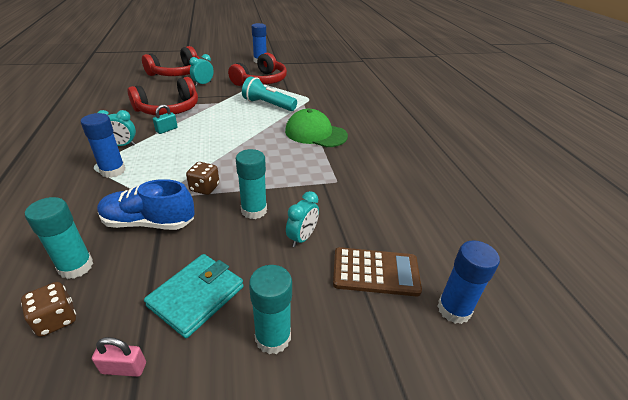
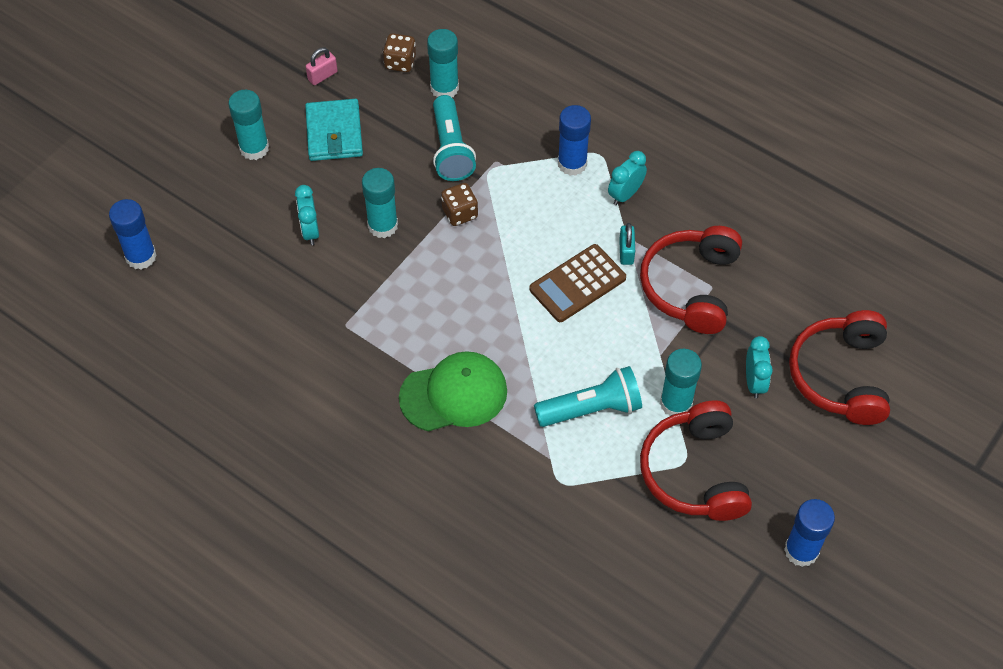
camera: 140 degrees right, 20 degrees up
blue shoe [97,179,195,230] -> turquoise flashlight [433,95,476,181]
brown calculator [333,247,422,296] -> brown calculator moved to [529,244,626,322]
none -> turquoise glue stick [660,349,702,416]

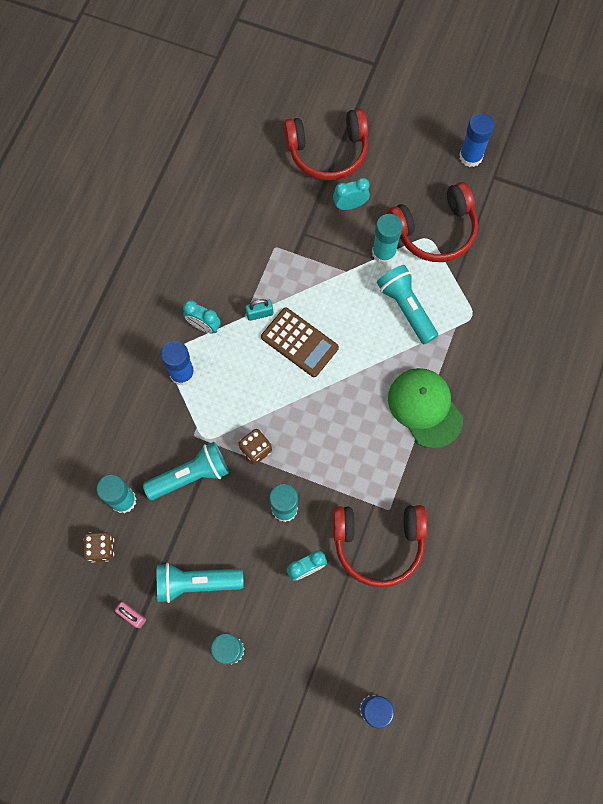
camera: 105 degrees left, 15 degrees up
turquoise wallet [305,99,363,161] -> turquoise flashlight [157,563,244,603]
red headphones [640,226,742,334] -> red headphones moved to [333,505,427,588]

